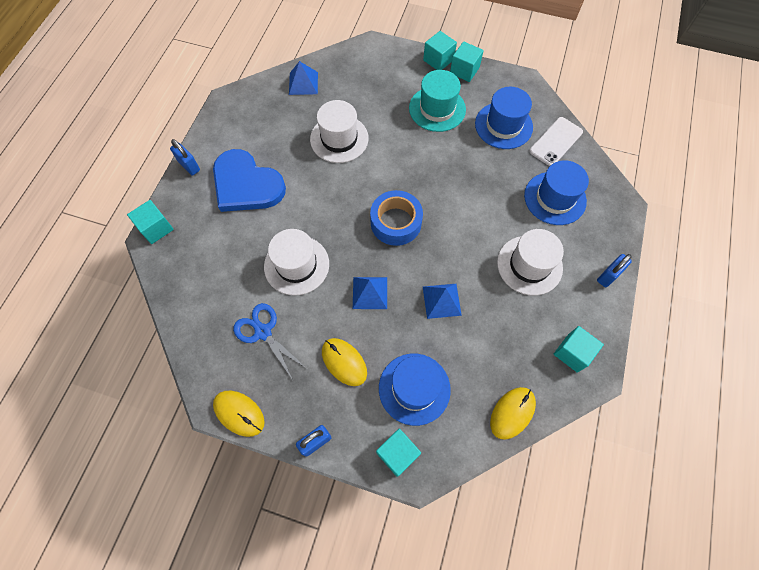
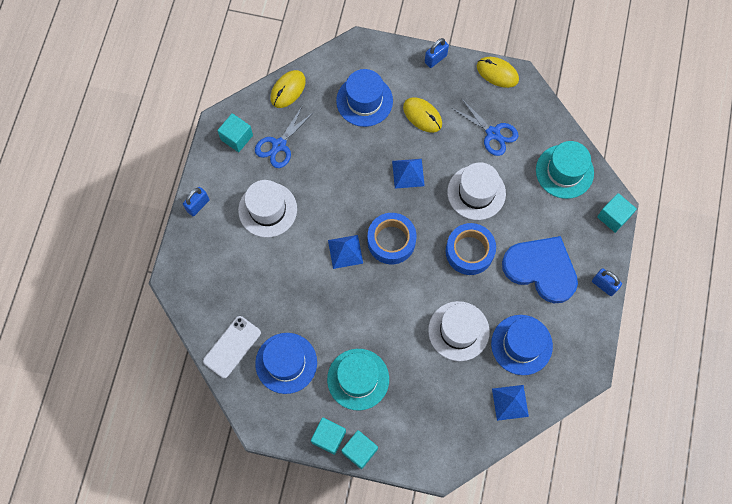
camera: 175 degrees right, 5 degrees up
turquoise cube [376,429,421,477] -> none
blue pyramid [423,284,462,319] -> blue pyramid moved to [328,235,363,269]
blue hat [524,160,589,225] -> blue hat moved to [491,315,553,375]
none -> blue scissors [255,105,314,168]
none -> blue tape [446,223,496,275]
none -> turquoise hat [536,141,594,199]

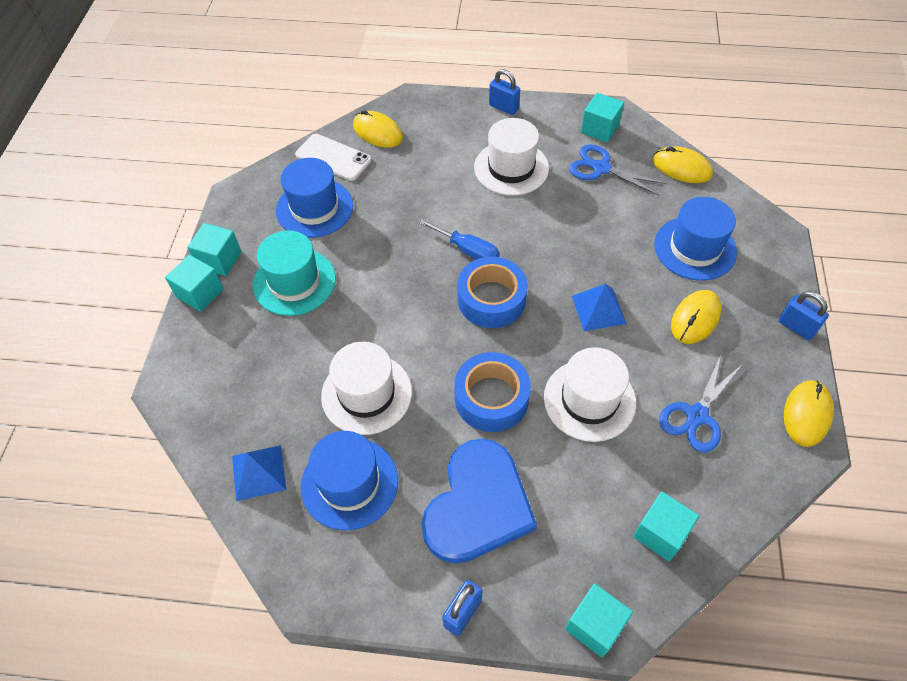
camera: 85 degrees right, 15 degrees down
blue pyramid [328,235,363,269] -> blue screwdriver [419,219,499,260]
turquoise hat [536,141,594,199] -> turquoise cube [633,492,699,561]
none -> yellow mouse [353,110,403,148]

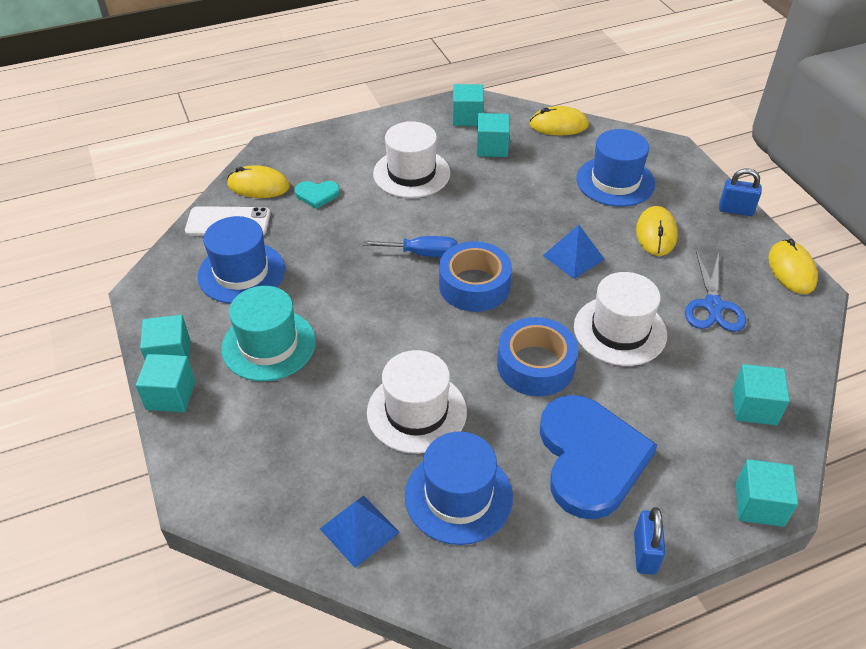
camera: 30 degrees left, 10 degrees down
blue padlock [489,69,520,115] -> none
blue scissors [569,145,666,196] -> turquoise cube [477,113,510,157]
none -> turquoise heart [295,181,340,209]

